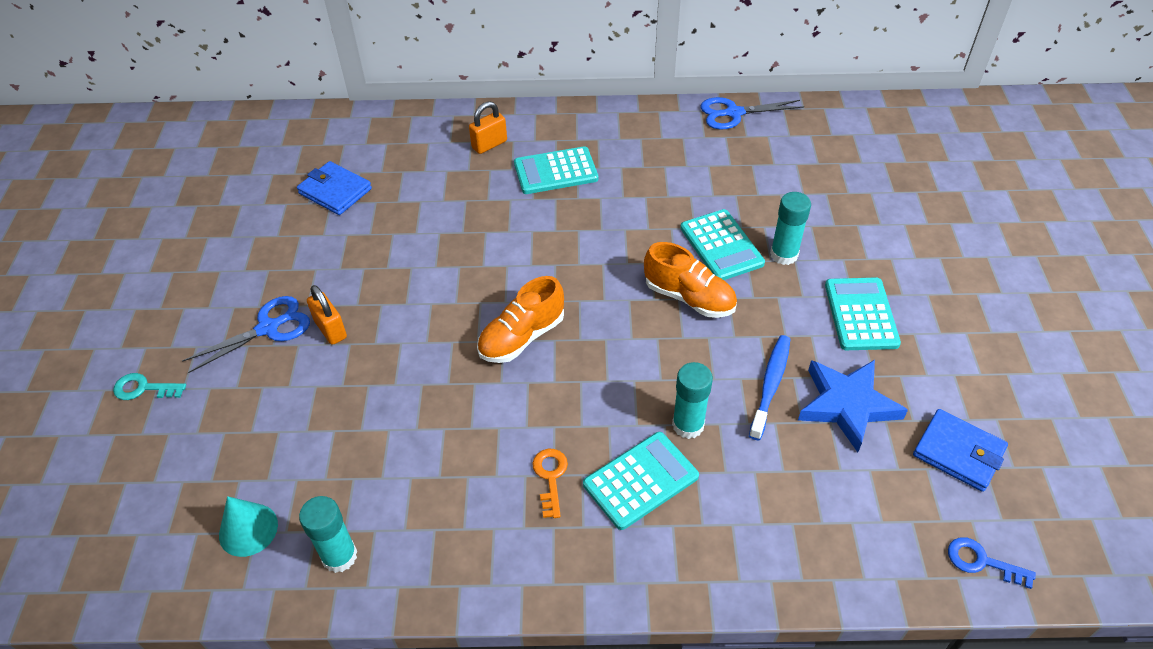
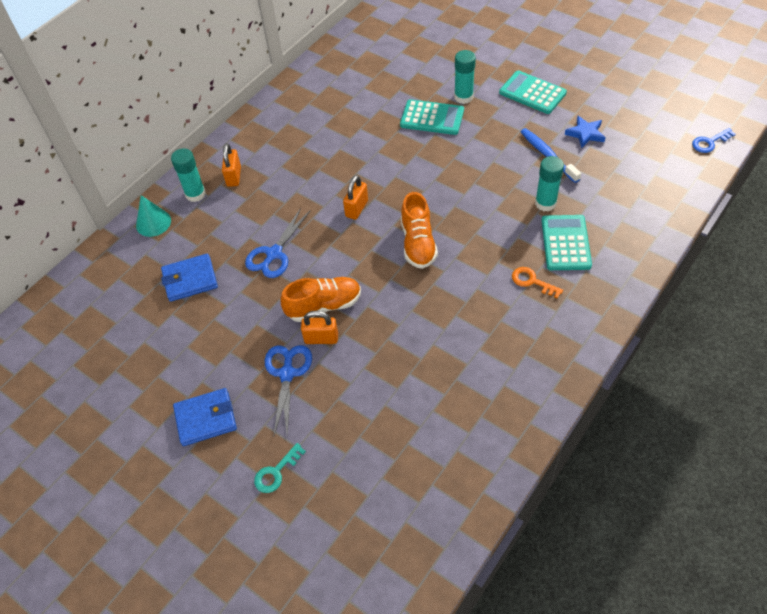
camera: 50 degrees left, 5 degrees up
turquoise cone [219,496,278,557] -> turquoise cone moved to [136,195,171,237]
turquoise glue stick [299,496,357,573] -> turquoise glue stick moved to [171,148,206,202]
turquoise calculator [514,146,598,194] -> none
orange shoe [644,242,737,318] -> orange shoe moved to [280,277,361,322]
blue scissors [700,97,804,129] -> blue scissors moved to [245,208,311,278]
blue star [798,360,908,452] -> blue star [565,116,606,148], size x0.60
blue wallet [913,409,1008,492] -> blue wallet moved to [173,388,237,446]
none -> orange padlock [343,175,368,220]

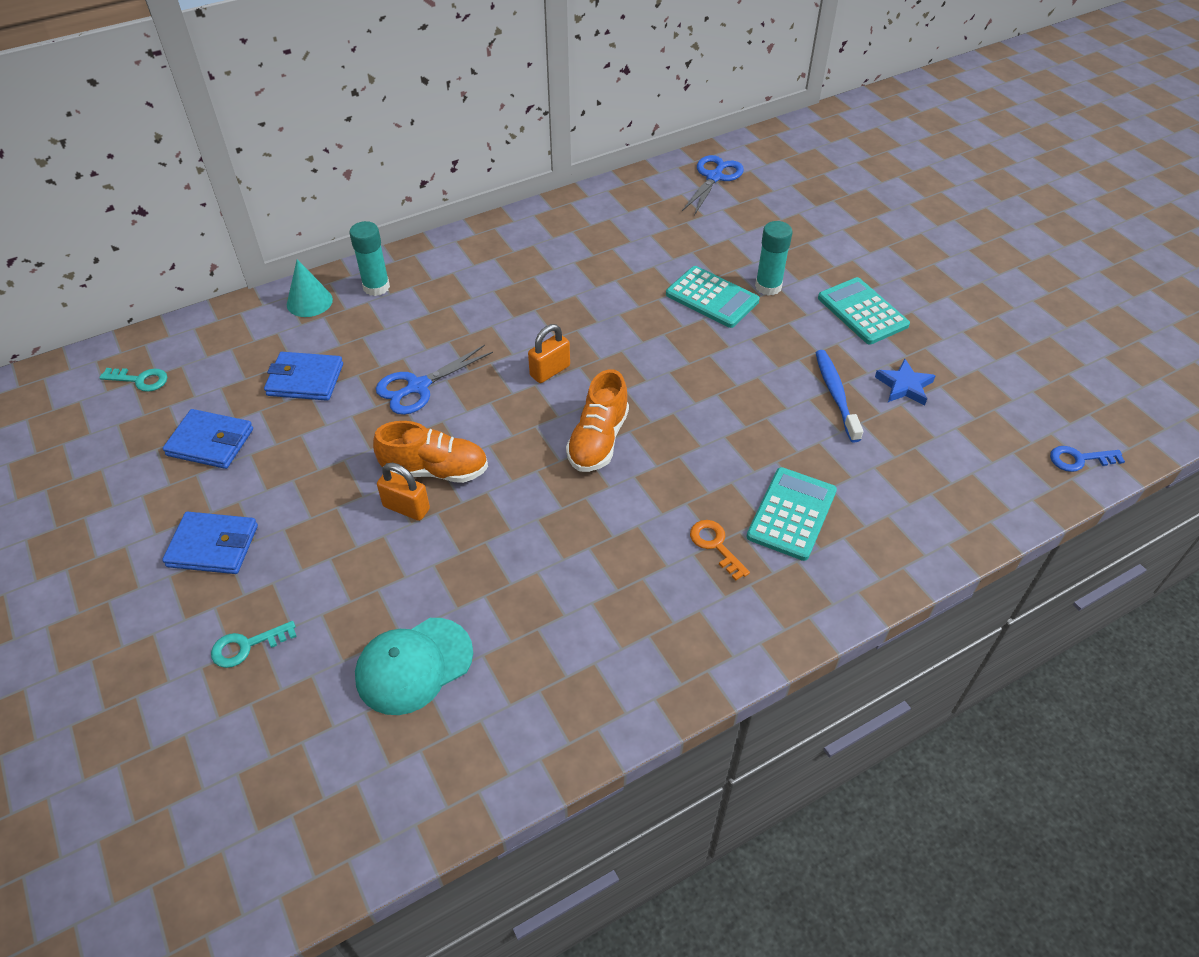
camera: 20 degrees right, 5 degrees down
orange padlock [222,143,241,187] -> none
blue scissors [265,345,312,437] -> blue scissors moved to [682,155,744,215]
turquoise glue stick [535,156,564,211] -> none
none -> turquoise key [99,368,167,392]
none -> blue wallet [163,409,253,469]
none -> turquoise cap [355,618,473,715]

